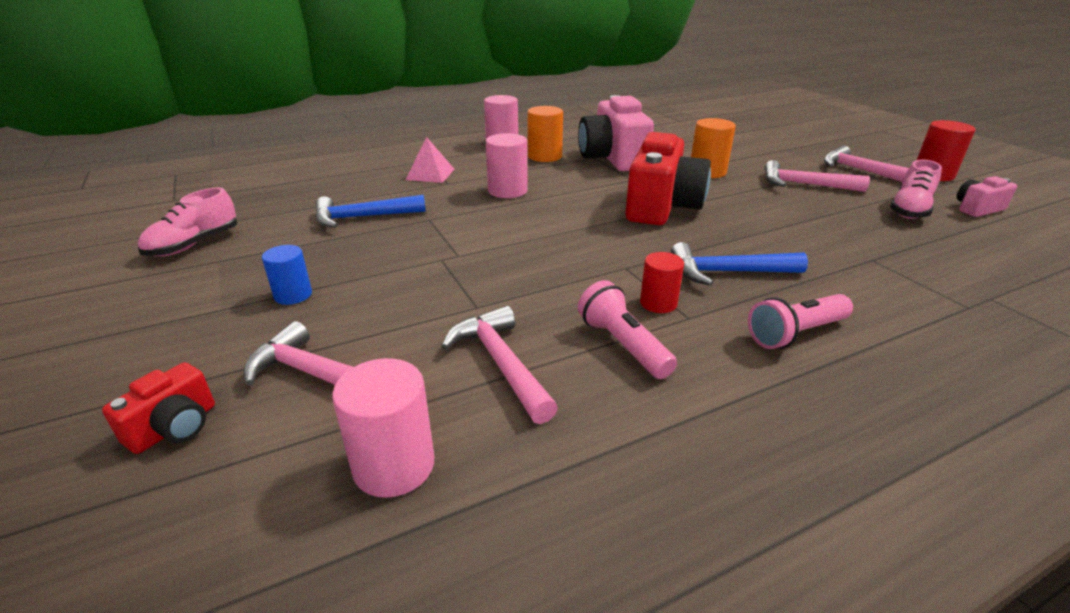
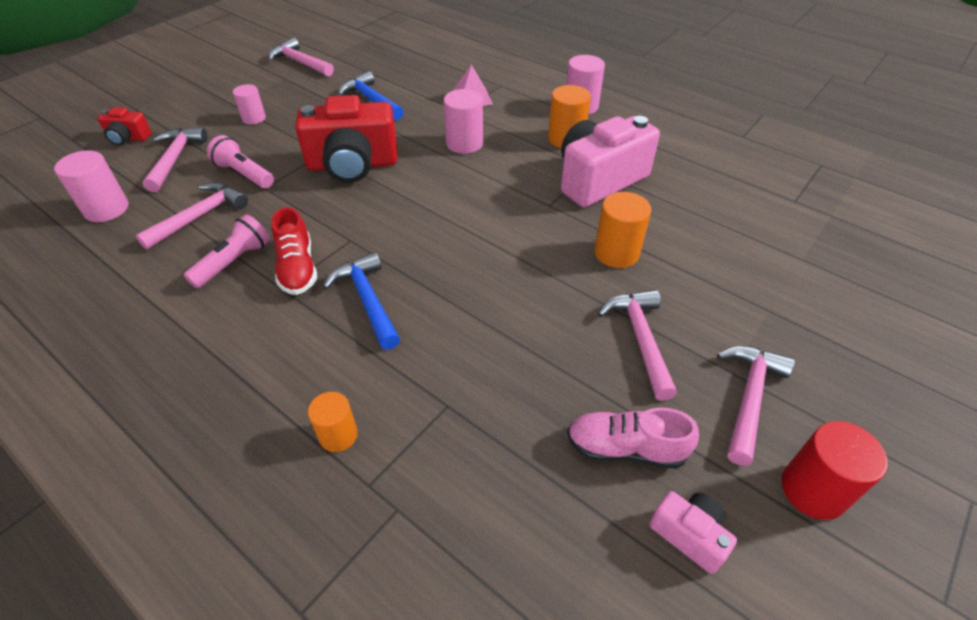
camera: 65 degrees right, 15 degrees up
pink shoe [138,187,238,256] -> pink hammer [268,37,334,76]
blue cylinder [262,245,312,305] -> pink cylinder [233,84,266,124]
red camera [625,132,711,225] -> red camera moved to [295,95,397,183]
red cylinder [640,252,684,313] -> red shoe [271,207,317,295]
pink flashlight [748,294,853,349] -> pink flashlight moved to [207,135,274,188]
none -> orange cylinder [308,392,358,452]

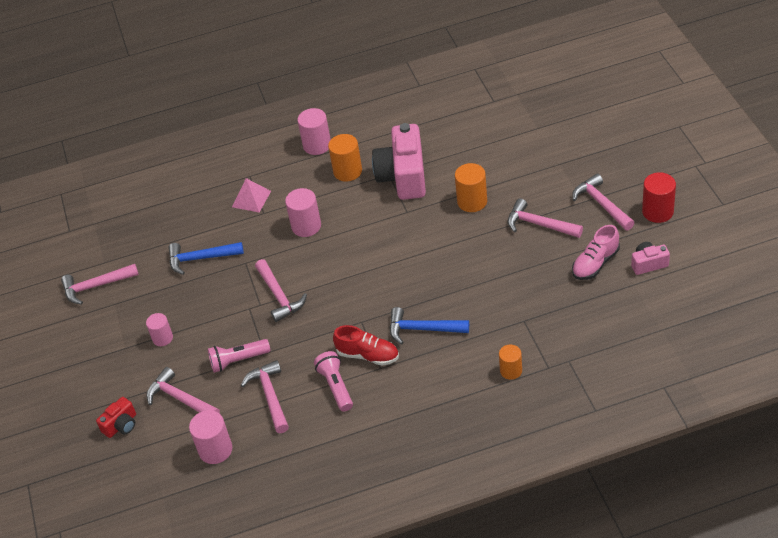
camera: 50 degrees left, 0 degrees up
red camera [295,95,397,183] -> pink hammer [255,259,307,322]

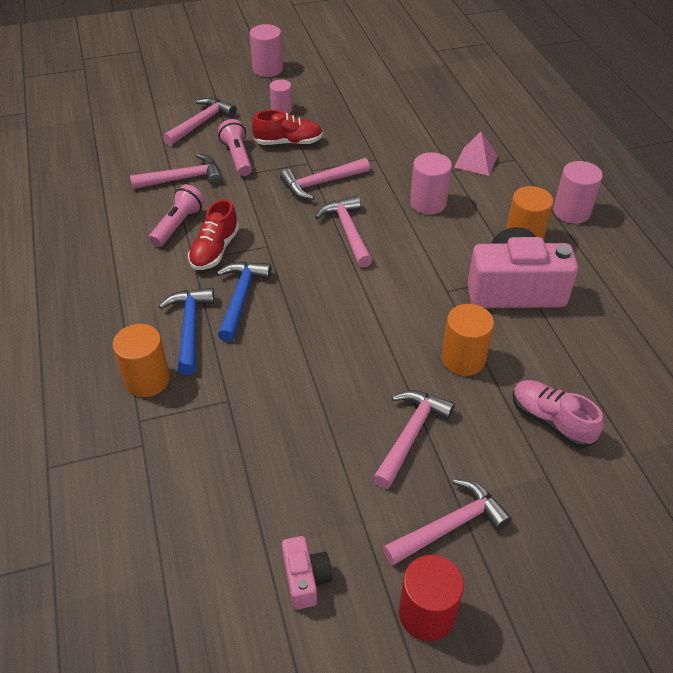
camera: 85 degrees right, 0 degrees up
pink hammer [61,264,139,305] -> pink hammer moved to [315,196,373,268]
red camera [96,397,136,438] -> none
blue hammer [169,242,244,275] -> blue hammer moved to [159,288,214,375]
pink cylinder [189,410,232,464] -> pink cylinder moved to [250,24,283,77]
pink flashlight [314,351,353,412] -> pink flashlight turned 45 degrees counterclockwise [149,184,205,247]
orange cylinder [499,345,522,380] -> orange cylinder [112,324,170,397], size x1.52
pink shoe [572,225,620,280] -> pink shoe moved to [513,380,603,448]
none -> red shoe [252,110,323,145]

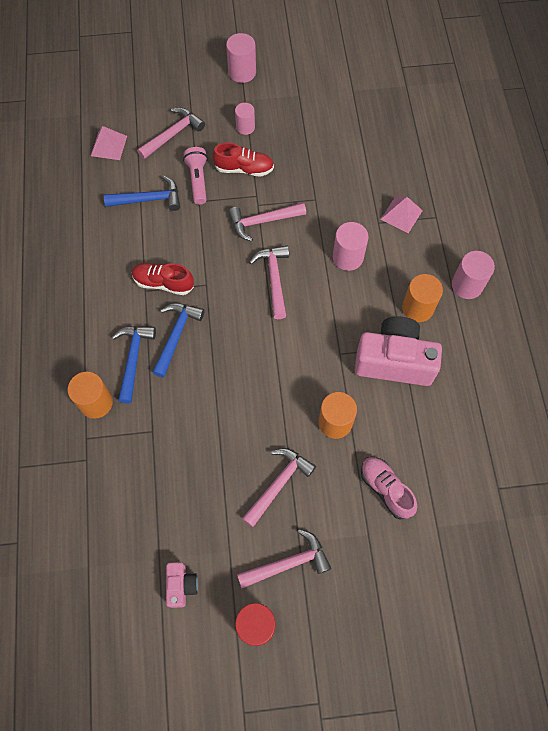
camera: 10 degrees right, 20 degrees up
pink hammer [130,154,222,189] -> blue hammer [104,176,180,211]
pink flashlight [149,184,205,247] -> none
red shoe [188,199,239,270] -> red shoe turned 75 degrees clockwise [132,263,194,295]
none -> pink pyramid [91,126,127,160]

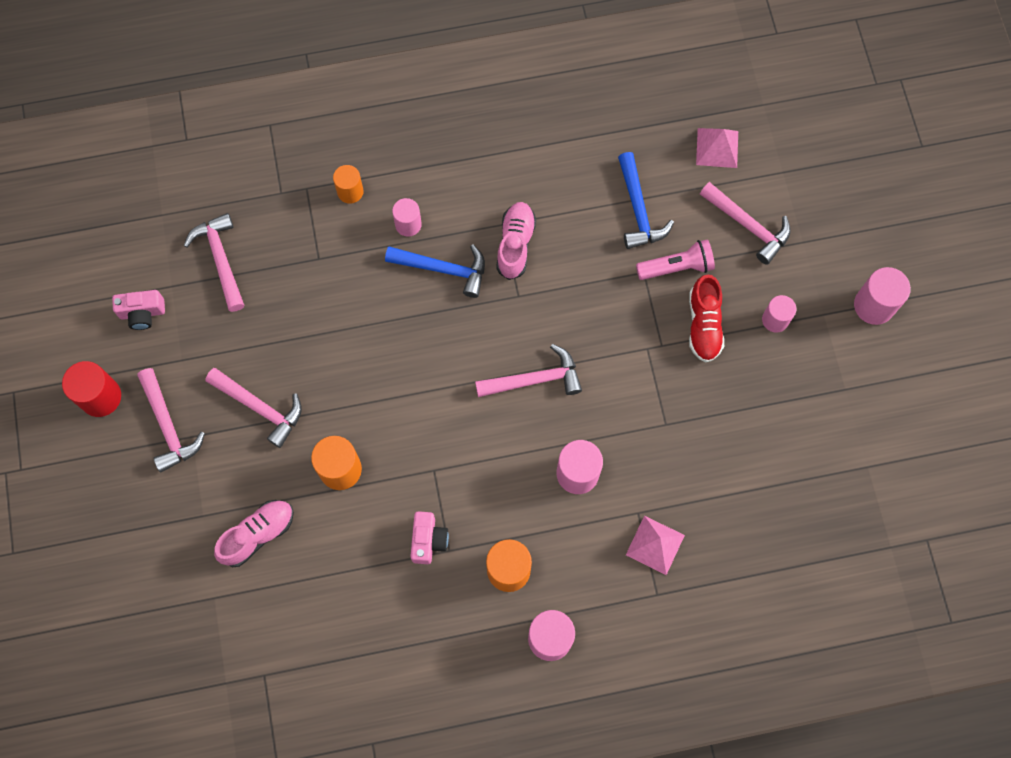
camera: 85 degrees right, 5 degrees up
orange cylinder [68,372,113,419] -> orange cylinder [333,165,364,204], size x0.66
blue hammer [112,326,156,404] -> pink cylinder [392,198,422,237]
red shoe [132,263,194,295] -> pink shoe [496,202,536,280]
pink hammer [229,202,306,242] -> pink hammer moved to [184,213,244,312]
pink camera [355,317,442,386] -> pink camera [410,511,449,564], size x0.48

